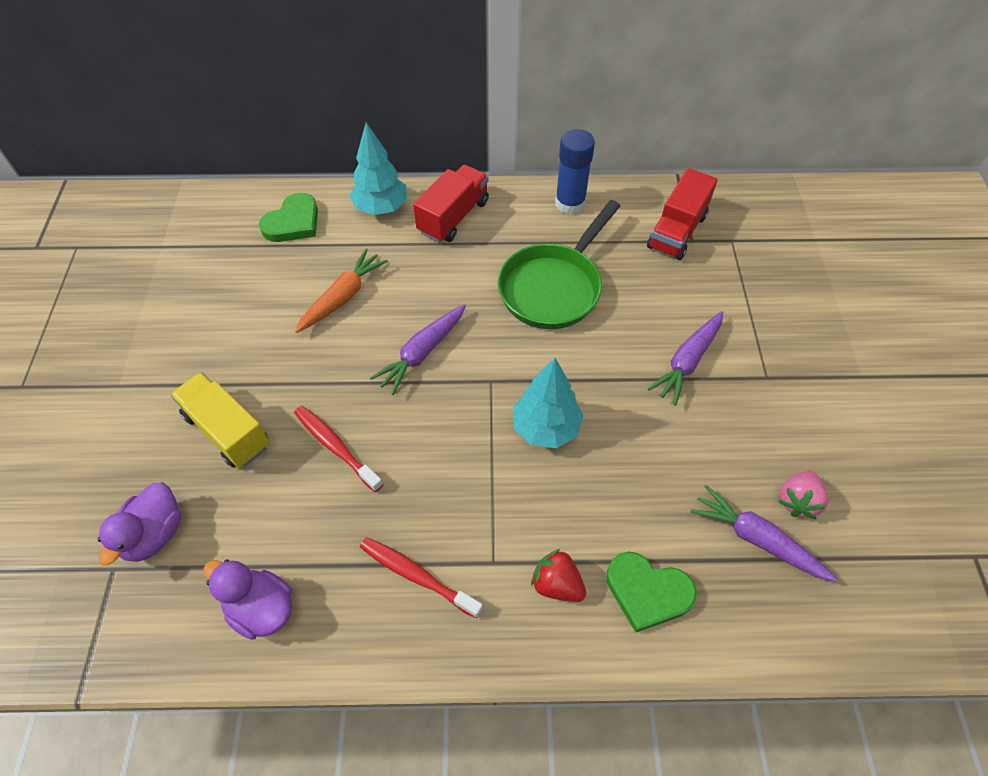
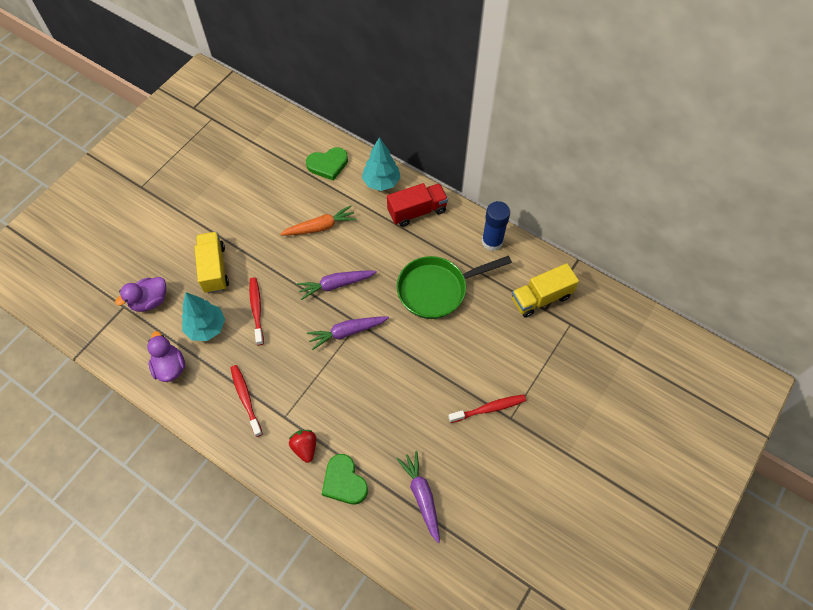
camera: 35 degrees right, 5 degrees up
turquoise tree [513,358,584,448] -> turquoise tree moved to [182,292,225,341]
red truck [647,168,718,260] -> yellow truck [512,263,579,318]
purple carrot [648,311,723,405] -> purple carrot moved to [307,316,389,350]
pink strawberry [779,470,828,519] -> none
none -> red toothbrush [448,394,526,423]

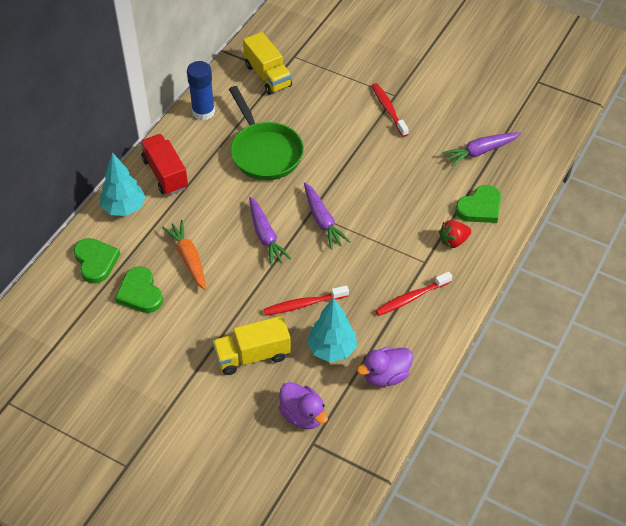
camera: 95 degrees left, 10 degrees down
none -> green heart [115,266,163,313]

